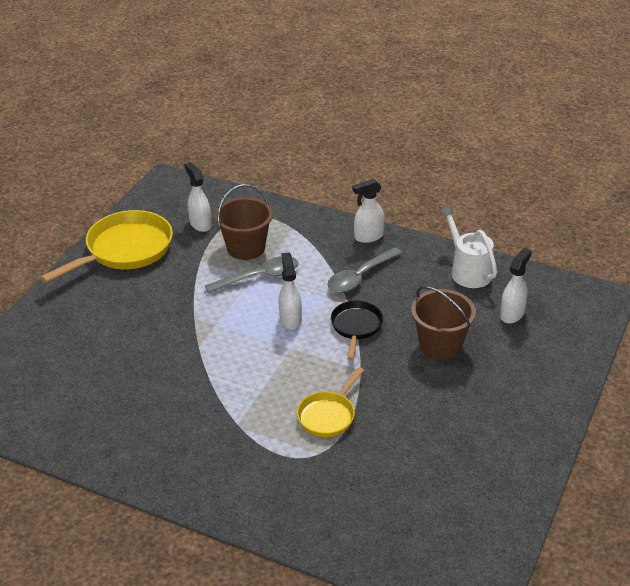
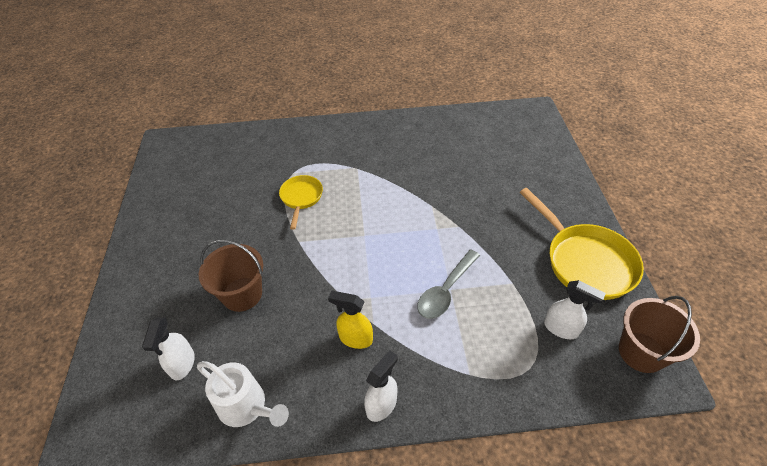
camera: 150 degrees right, 10 degrees up
yellow pan [40,210,173,283] -> yellow pan turned 45 degrees counterclockwise [520,188,644,300]
brown bucket [215,184,273,260] -> brown bucket moved to [619,296,700,373]
white spray bottle [279,253,302,330] -> none
grey spoon [327,247,402,293] -> yellow spray bottle [328,291,373,349]
black pan [331,301,383,360] -> none

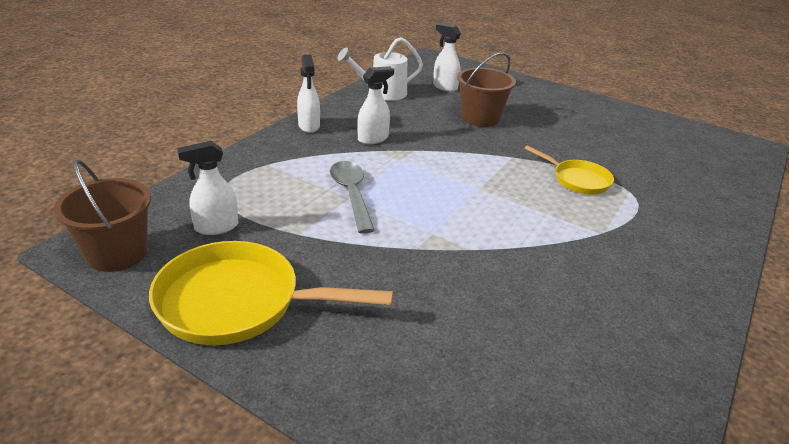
camera: 125 degrees right, 15 degrees down
yellow spray bottle [328,291,373,349] -> white spray bottle [357,66,394,144]

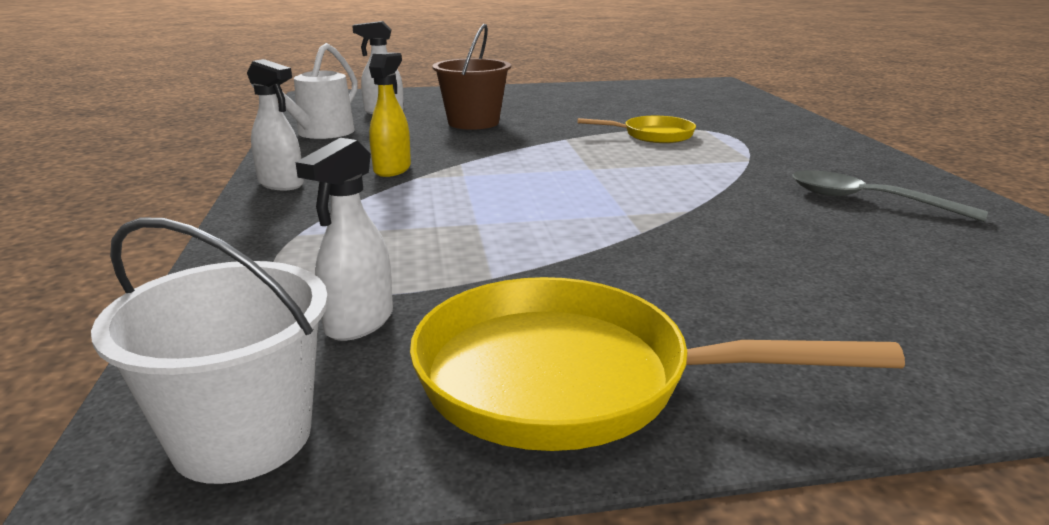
camera: 40 degrees left, 10 degrees down
brown bucket [54,159,151,272] -> white bucket [91,217,328,484]
yellow pan [149,241,393,345] -> yellow pan turned 45 degrees clockwise [410,277,905,451]
grey spoon [330,161,375,234] -> grey spoon moved to [792,170,988,222]
white spray bottle [357,66,394,144] -> yellow spray bottle [369,52,411,177]

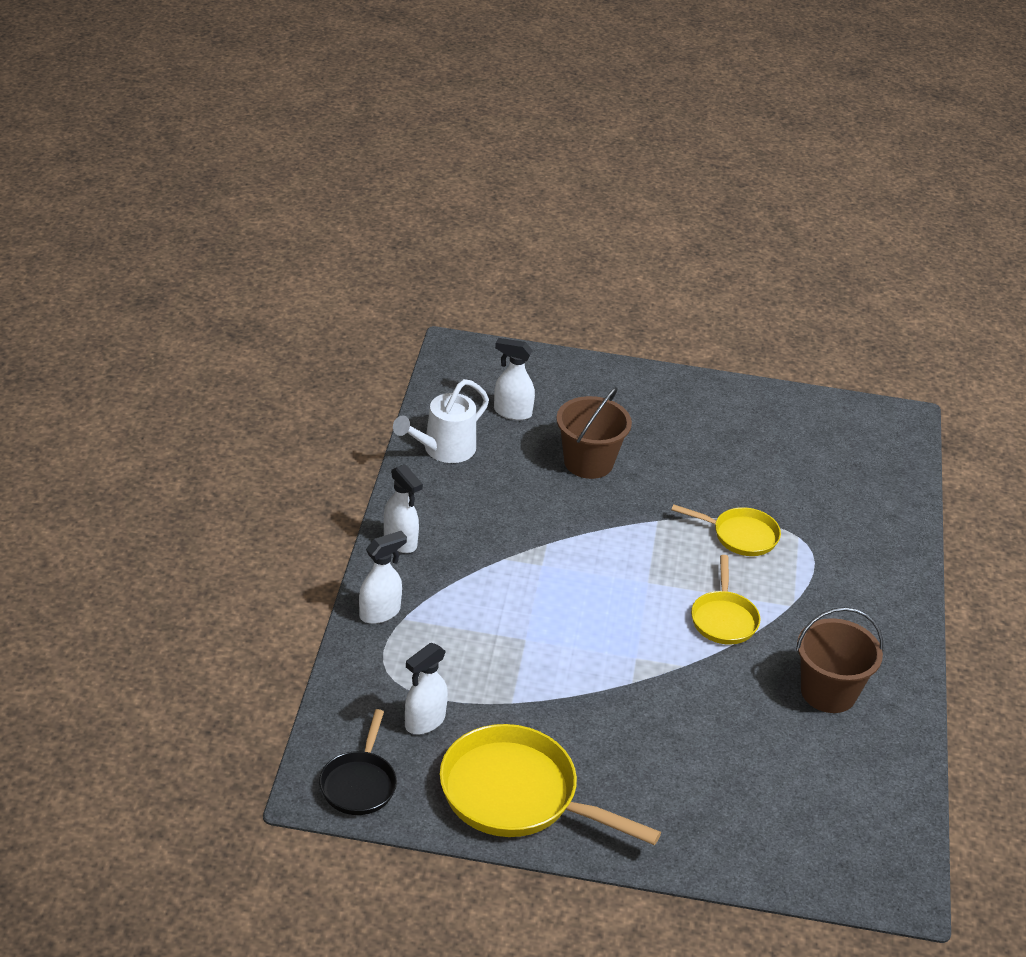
camera: 15 degrees right, 15 degrees up
white bucket [91,217,328,484] -> black pan [319,709,397,815]
yellow spray bottle [369,52,411,177] -> none
grey spoon [792,170,988,222] -> brown bucket [796,607,883,713]
none -> white spray bottle [359,531,407,624]
none -> yellow pan [691,555,760,645]

